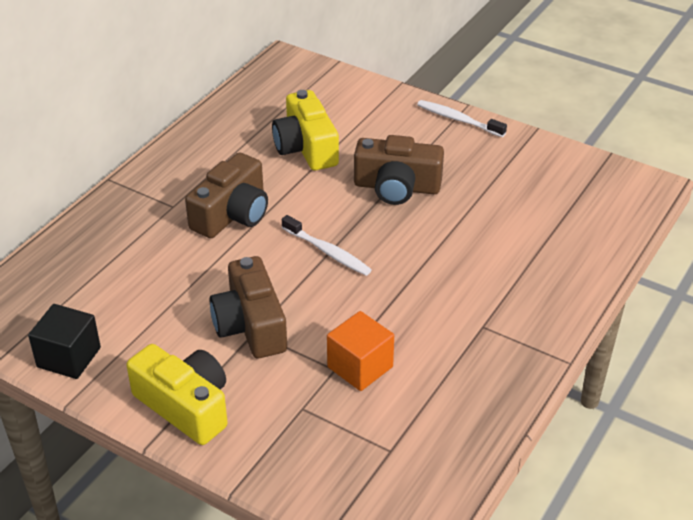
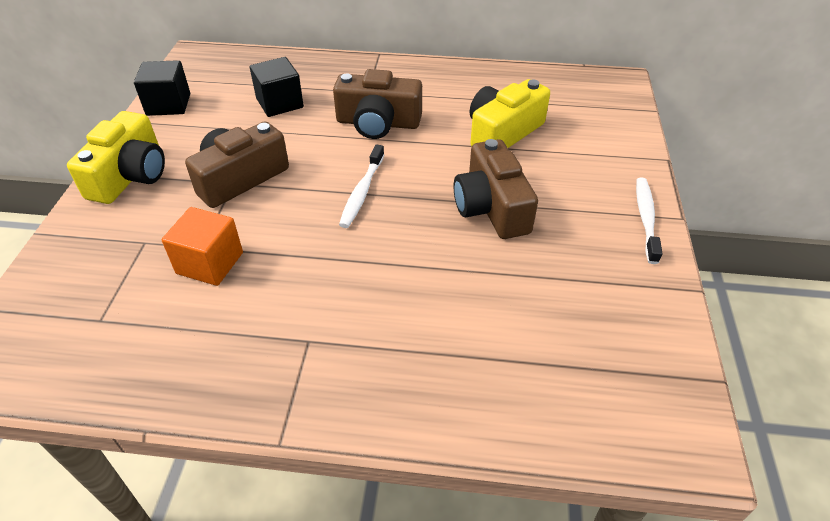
camera: 65 degrees right, 5 degrees up
none -> black cube [250,57,304,117]

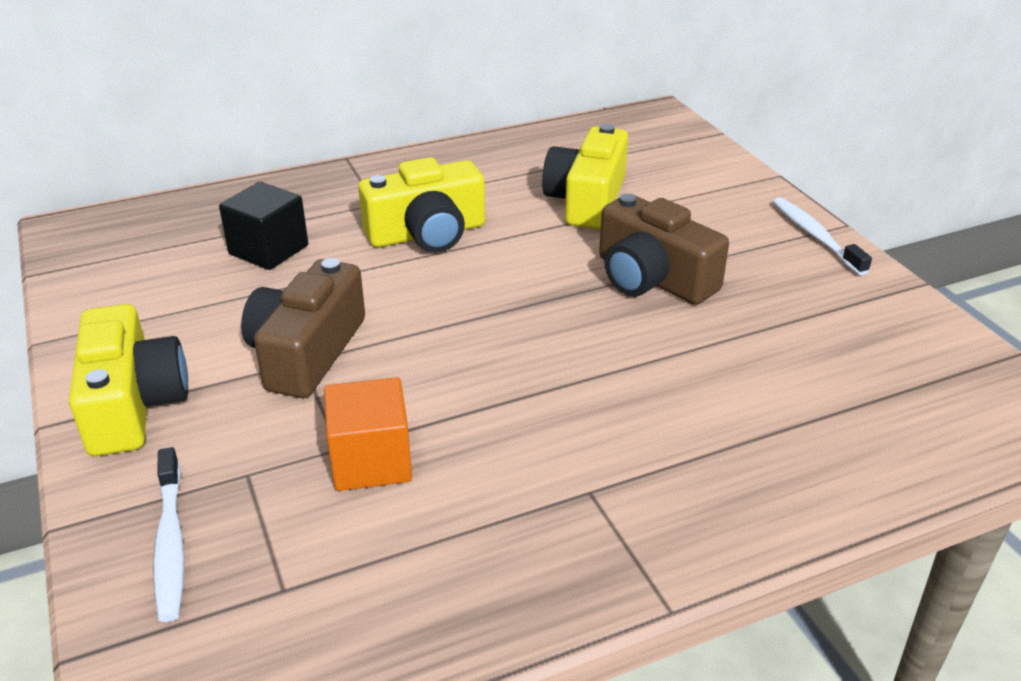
camera: 30 degrees left, 10 degrees down
black cube [134,60,190,116] -> none
brown camera [333,69,422,139] -> yellow camera [358,157,485,253]
white toothbrush [339,144,384,228] -> white toothbrush moved to [153,447,184,622]

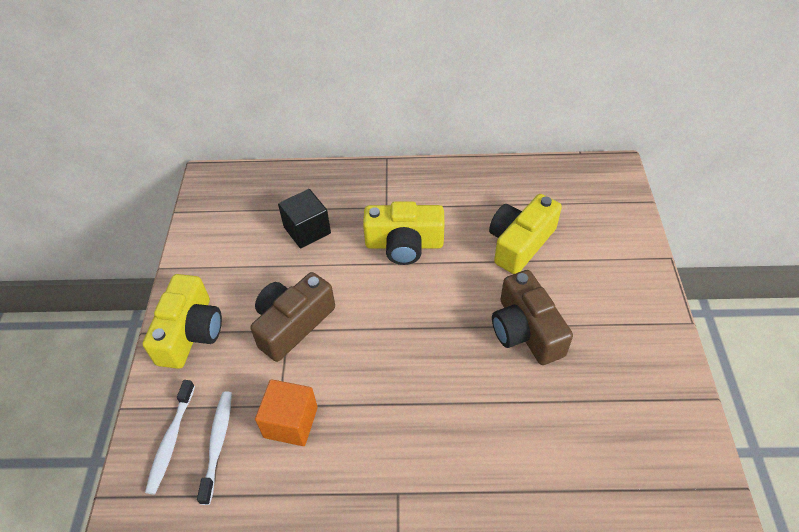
camera: 25 degrees right, 15 degrees up
white toothbrush [773,197,872,276] -> white toothbrush moved to [197,391,232,505]

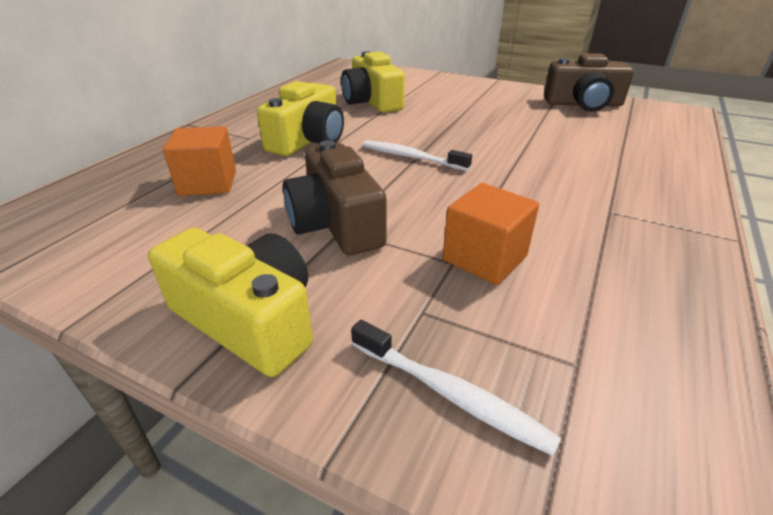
camera: 65 degrees left, 15 degrees down
white toothbrush [197,391,232,505] -> white toothbrush moved to [363,140,472,171]
black cube [278,189,331,248] -> orange cube [163,126,236,196]
brown camera [492,270,573,365] -> brown camera moved to [544,53,634,112]

